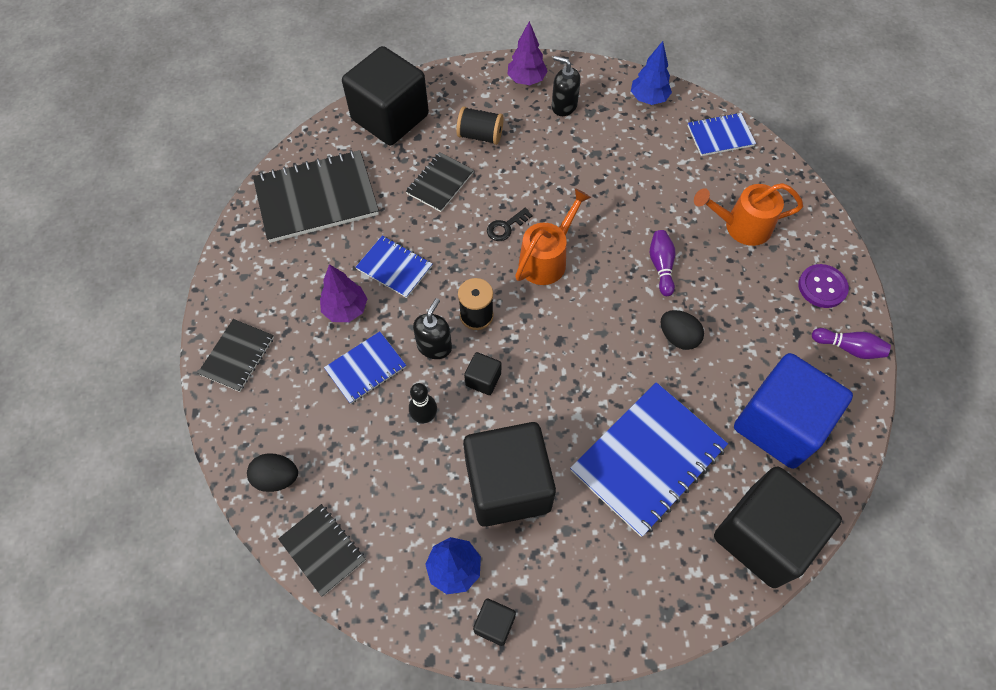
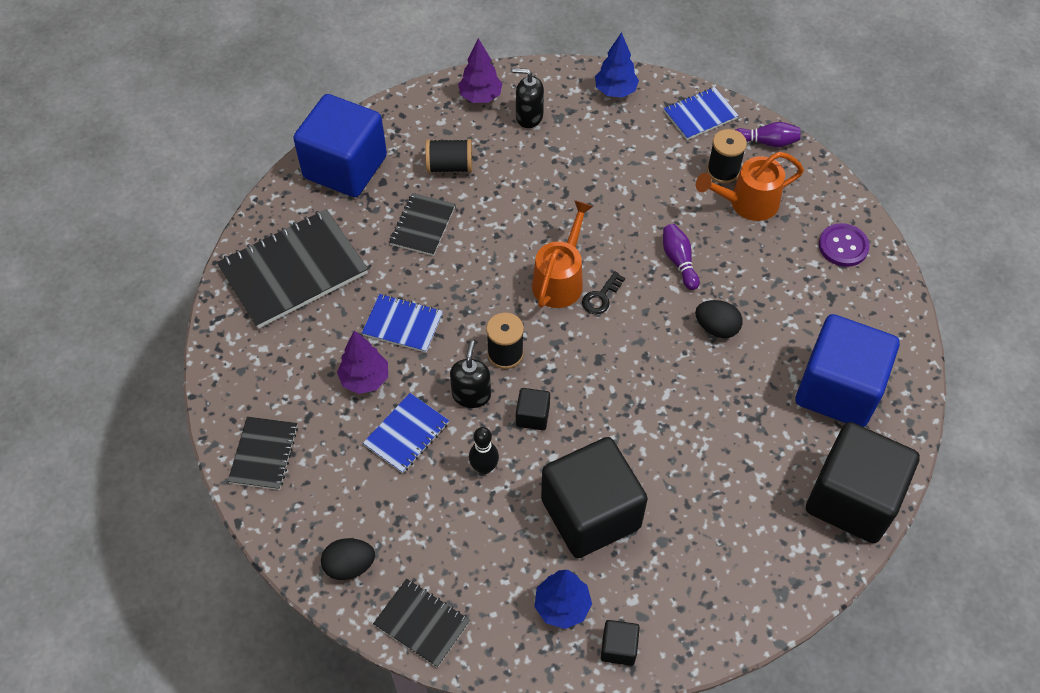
camera: 15 degrees left, 5 degrees down
black cube [342,46,429,145] -> blue cube [293,94,387,197]
black key [487,208,533,241] -> black key moved to [582,272,625,314]
blue notebook [570,382,728,537] -> none
purple bowling pin [812,328,891,359] -> purple bowling pin moved to [736,122,801,147]
none -> black spool [707,129,747,184]

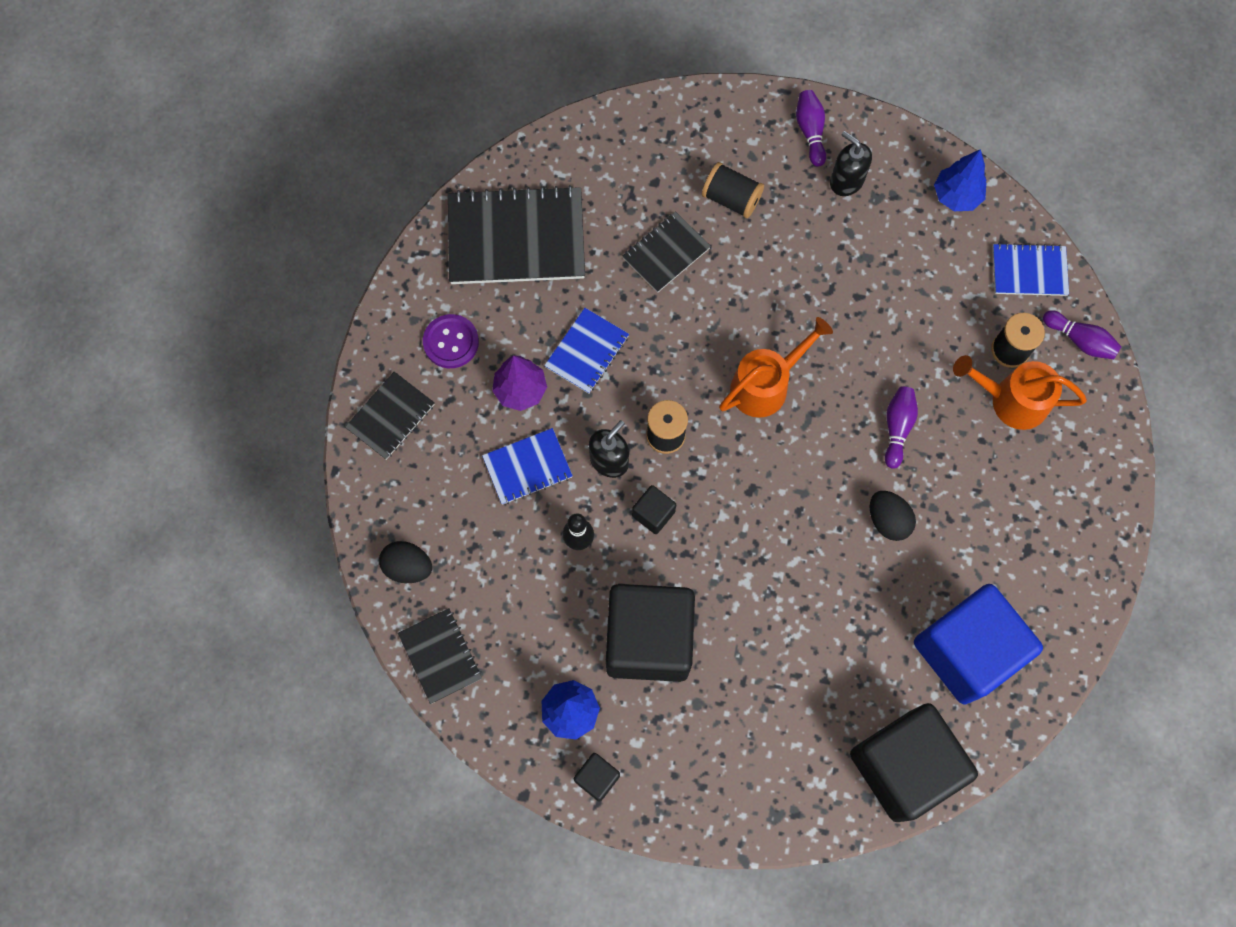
camera: 30 degrees right, 15 degrees up
blue cube [293,94,387,197] -> none
blue notebook [362,294,443,353] -> blue notebook turned 75 degrees clockwise [544,308,629,394]
purple tree [458,38,503,103] -> purple bowling pin [796,90,826,167]
black key [582,272,625,314] -> none
purple button [819,223,870,267] -> purple button moved to [423,314,479,368]

